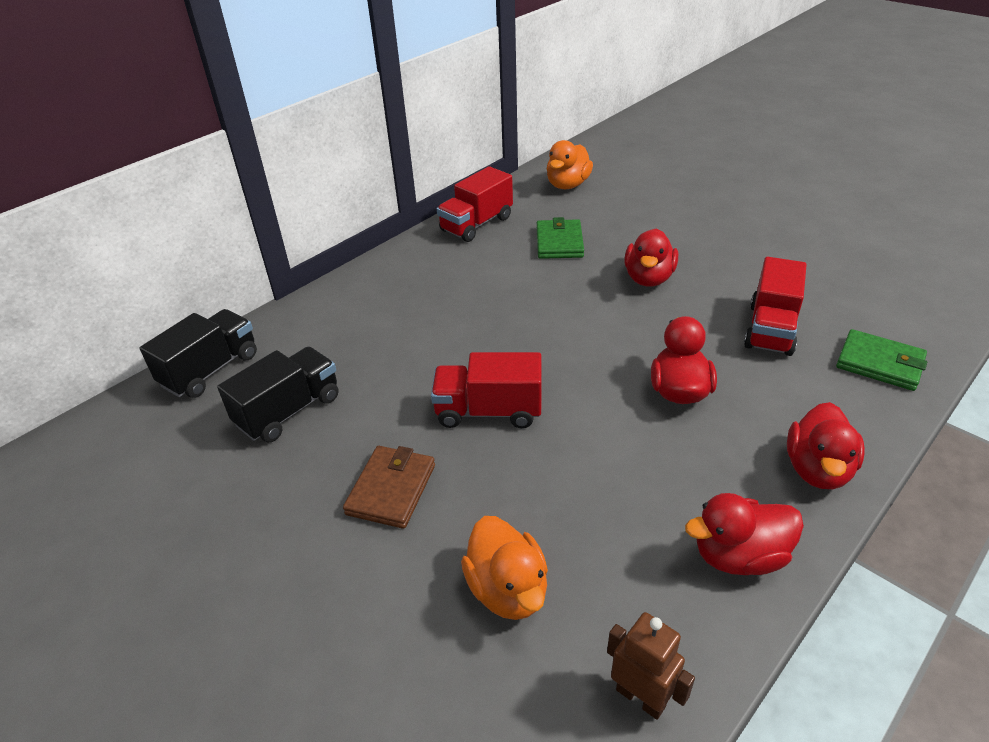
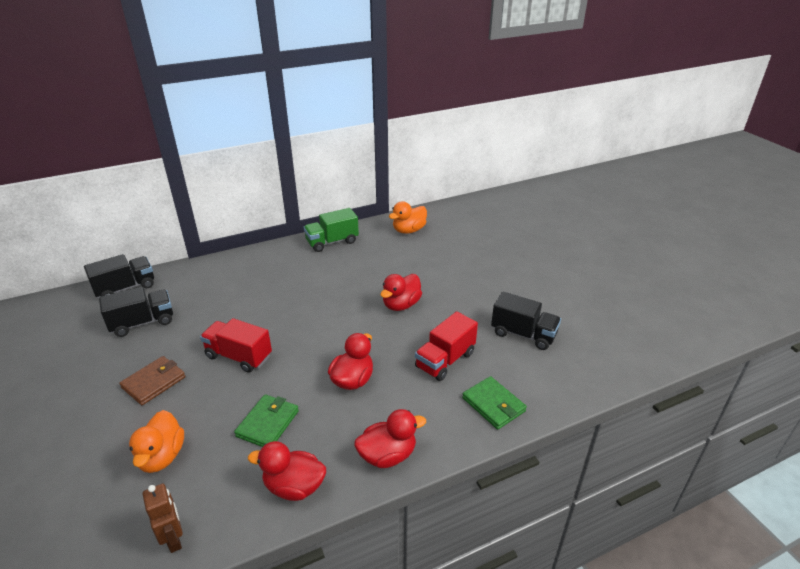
camera: 20 degrees right, 5 degrees down
red truck [437,166,513,242] -> green truck [304,208,359,252]
green wallet [537,217,584,259] -> green wallet moved to [234,394,299,447]
red duck [787,402,865,489] -> red duck turned 150 degrees counterclockwise [354,409,426,468]
none -> black truck [491,292,561,350]

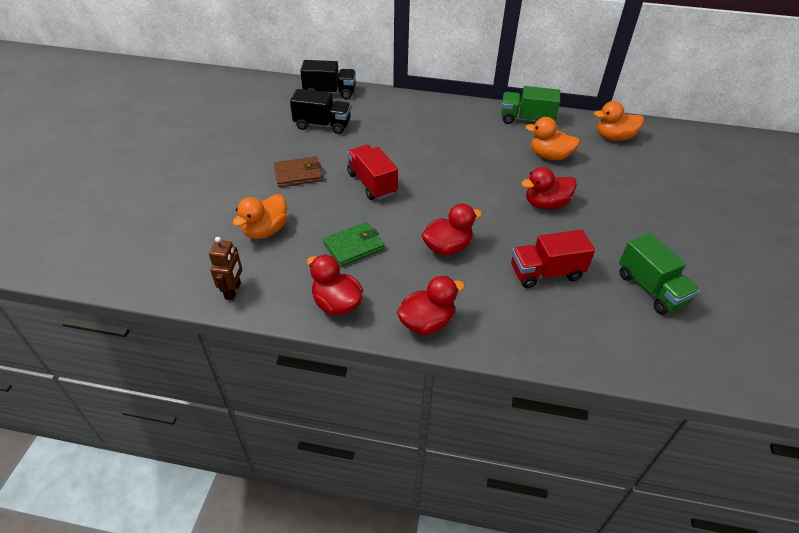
camera: 35 degrees right, 10 degrees up
red duck [354,409,426,468] -> red duck turned 45 degrees counterclockwise [397,276,465,335]
green wallet [462,376,527,430] -> none
black truck [491,292,561,350] -> green truck [619,233,700,315]
none -> orange duck [525,117,580,160]

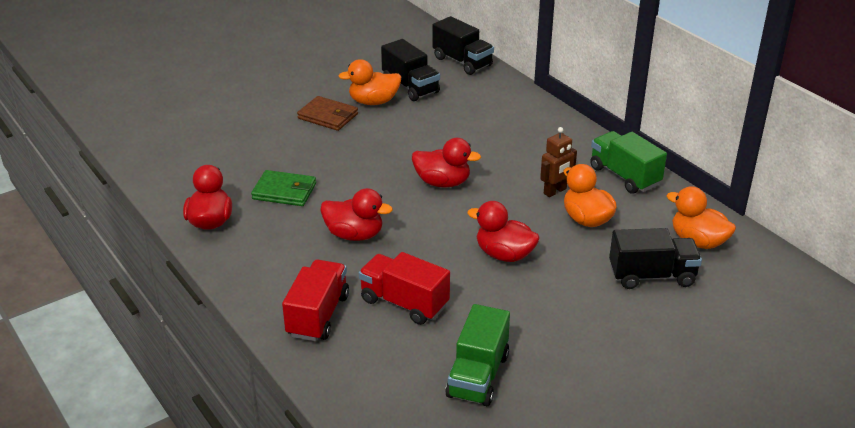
camera: 45 degrees right, 10 degrees down
brown robot [209,237,242,300] -> brown robot moved to [540,127,577,197]
orange duck [233,194,288,239] -> orange duck moved to [338,59,401,105]
red truck [347,145,398,200] -> red truck moved to [282,260,349,341]
red duck [397,276,465,335] -> red duck moved to [412,138,481,188]
none -> black truck [609,228,702,289]

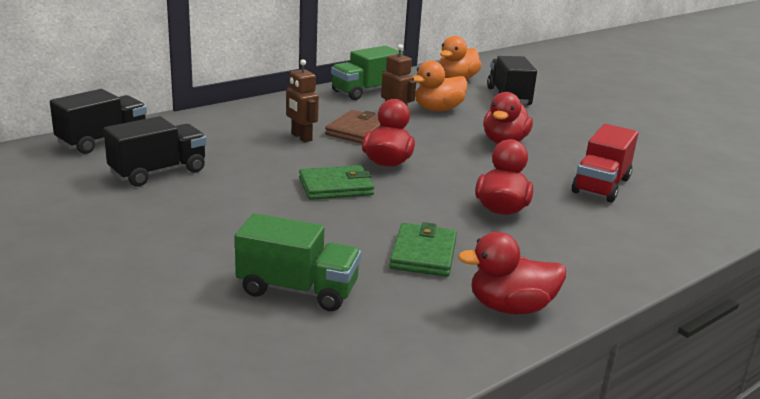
camera: 95 degrees left, 10 degrees down
red truck [282,260,349,341] -> none
brown wallet [297,96,358,131] -> brown wallet moved to [325,110,381,143]
orange duck [338,59,401,105] -> none
green truck [445,304,510,406] -> green truck moved to [235,213,361,311]
none -> brown robot [286,59,319,142]
none -> green wallet [299,165,374,200]

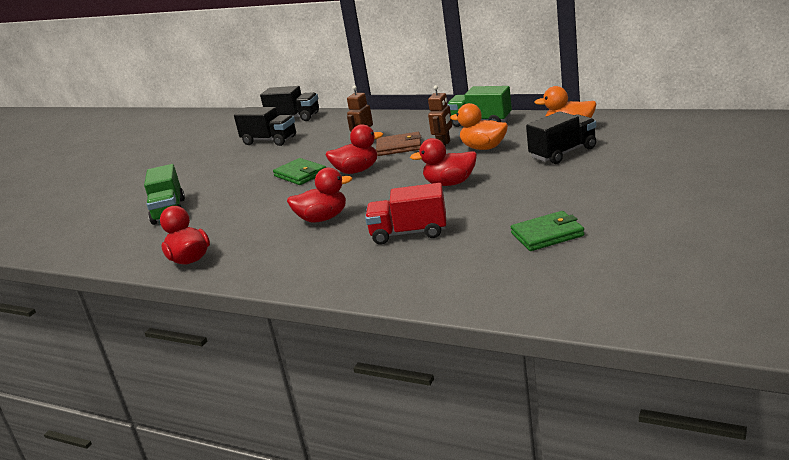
camera: 70 degrees right, 0 degrees up
green wallet [389,222,457,277] -> green wallet moved to [511,211,584,251]

